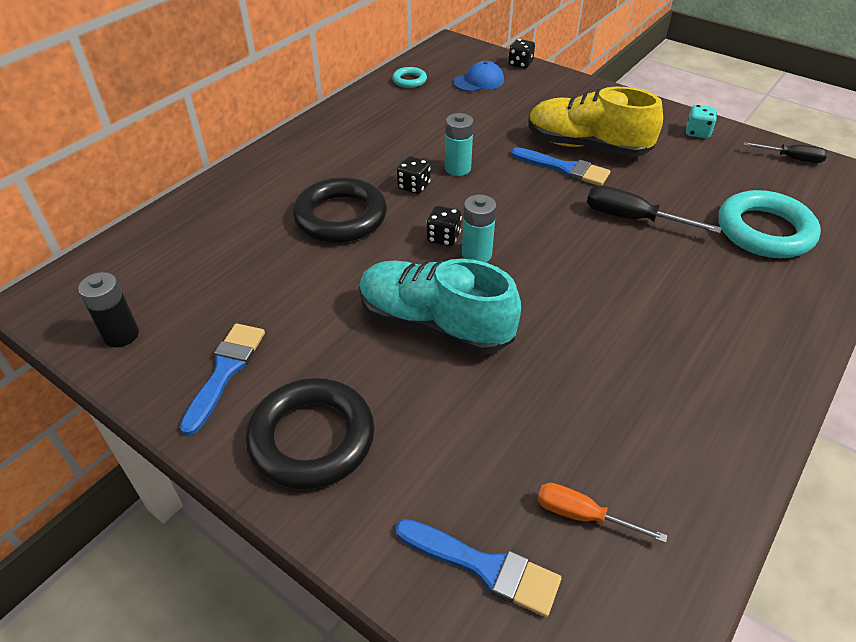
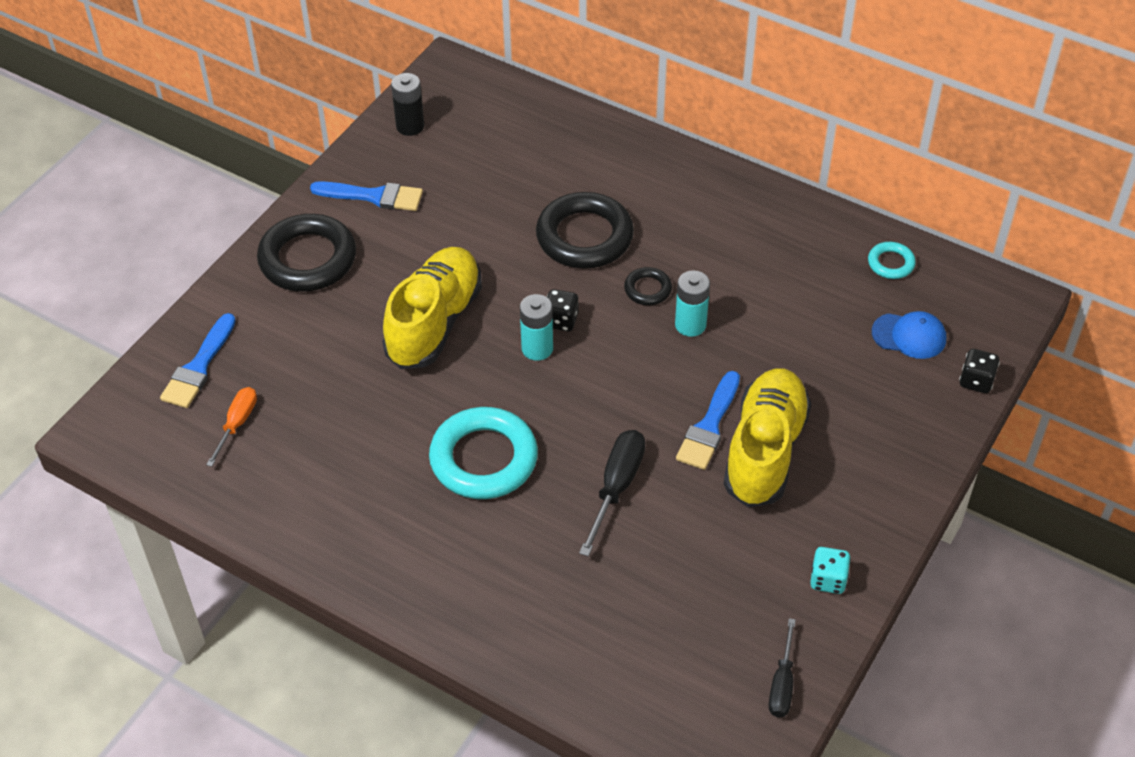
camera: 85 degrees right, 5 degrees up
turquoise shoe [359,259,521,355] -> yellow shoe [382,247,482,369]
black dice [397,156,431,194] -> black ring [624,267,672,305]
blue cap [453,61,504,92] -> blue cap turned 45 degrees counterclockwise [872,311,946,359]
turquoise ring [718,190,821,258] -> turquoise ring moved to [429,407,538,499]

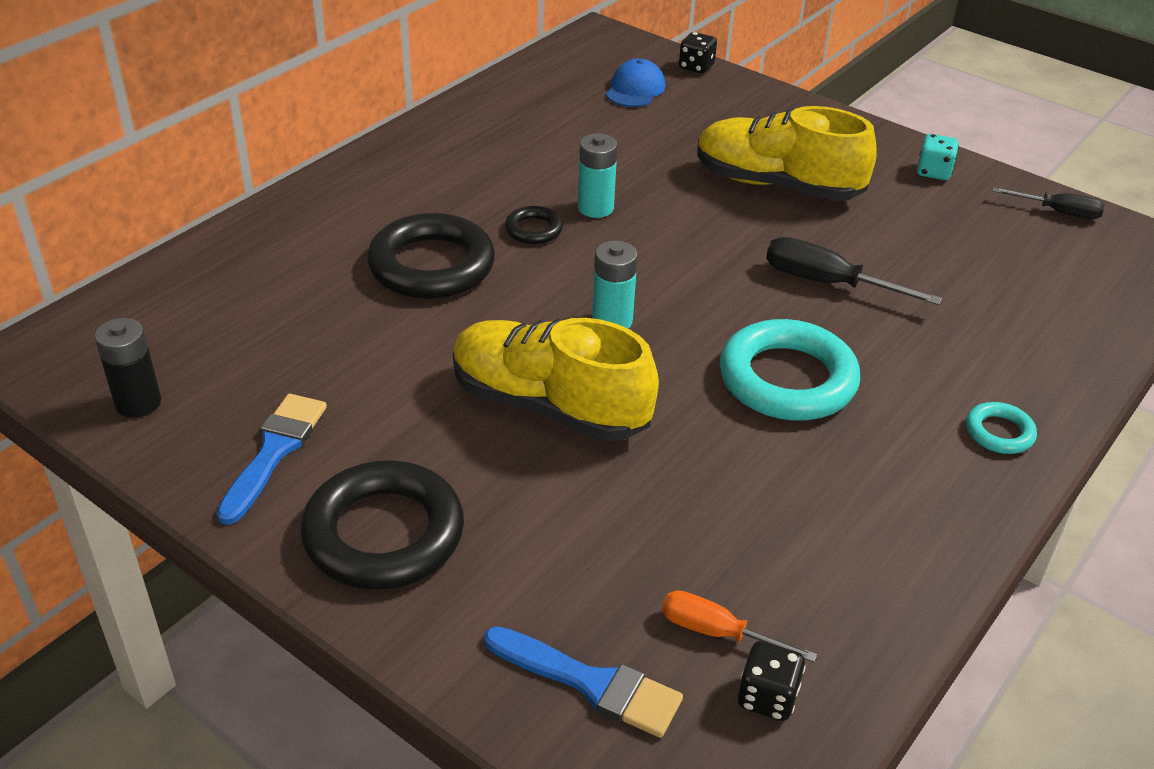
camera: 85 degrees left, 10 degrees down
black dice [547,289,578,331] -> black dice moved to [738,641,806,721]
blue brush [676,371,740,470] -> none
turquoise ring [868,242,916,279] -> turquoise ring moved to [966,402,1037,454]

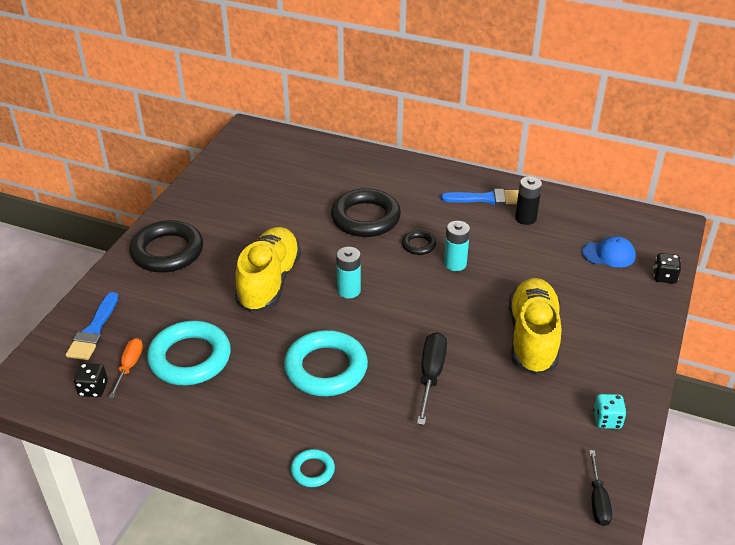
camera: 75 degrees right, 0 degrees up
black battery [95,318,161,417] -> black battery moved to [515,176,542,225]
blue brush [216,394,327,525] -> blue brush moved to [441,189,519,205]
none -> turquoise ring [147,321,231,385]

